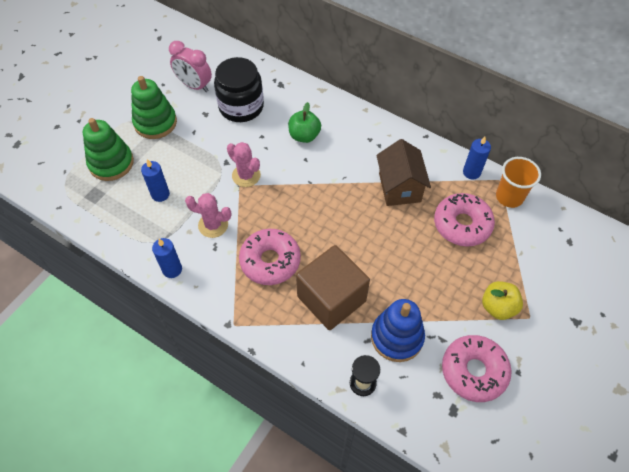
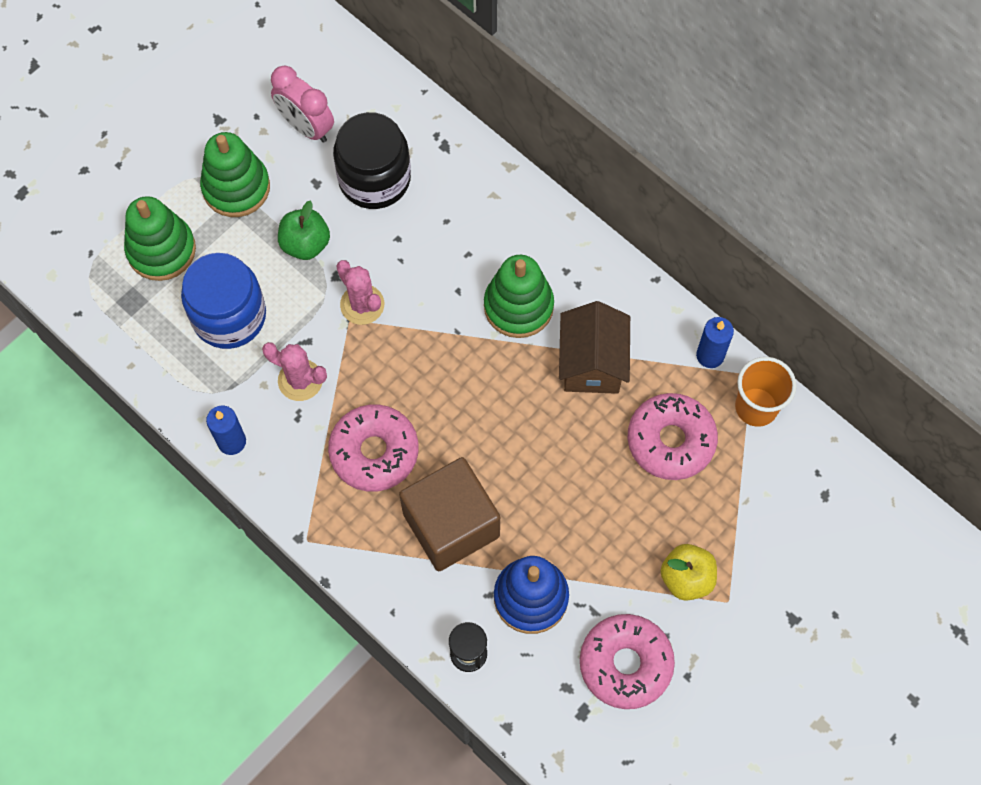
camera: 10 degrees right, 10 degrees up
blue candle [141,159,170,202] -> blue jar [181,253,266,349]
green apple [288,102,321,143] -> green apple moved to [278,200,330,260]
none -> green stacking toy [484,255,554,338]

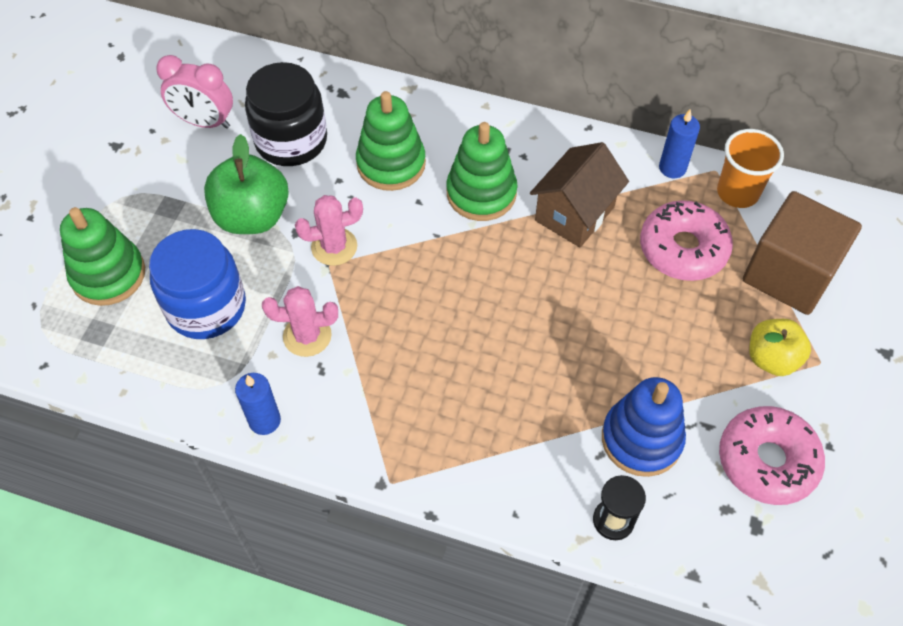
camera: 25 degrees left, 10 degrees down
green stacking toy [200,132,270,217] -> green stacking toy moved to [356,91,426,191]
green apple [278,200,330,260] -> green apple [204,134,289,234], size x1.51
pink donut [328,405,419,492] -> none
pink cactus [336,260,384,325] -> pink cactus turned 45 degrees counterclockwise [295,195,363,266]
brown cube [399,457,500,571] -> brown cube moved to [743,191,862,315]
brown house [559,301,630,394] -> brown house turned 60 degrees clockwise [530,142,629,247]

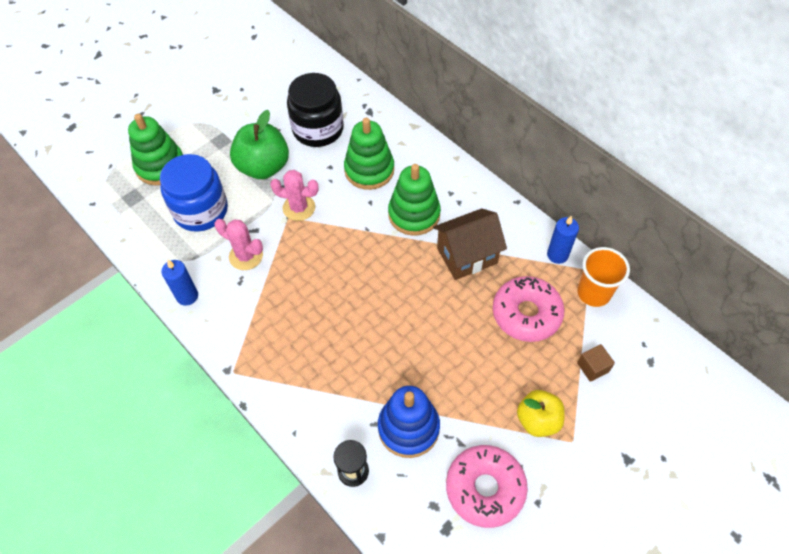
camera: 30 degrees right, 0 degrees up
pink clock [156,55,233,129] -> none
brown cube [743,191,862,315] -> brown cube [577,344,615,382], size x0.40

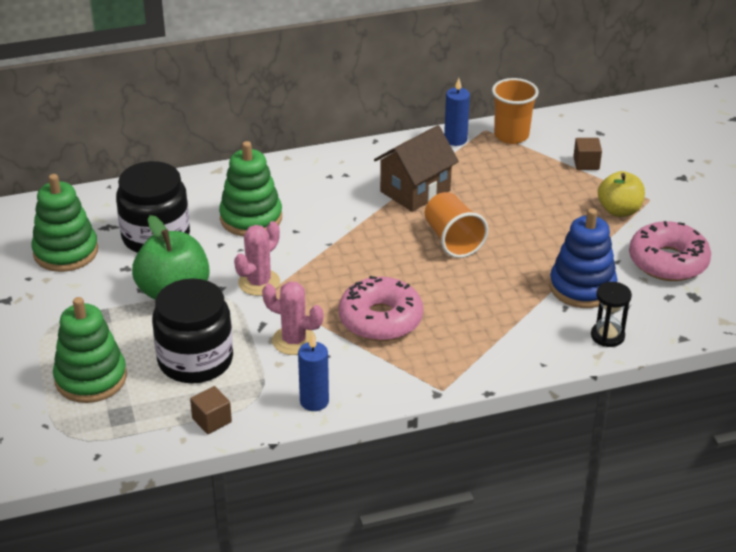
camera: 65 degrees left, 20 degrees down
blue jar [160,154,228,232] -> black jar [152,278,233,383]
pink cactus [215,219,263,270] -> pink cactus turned 60 degrees clockwise [262,282,323,355]
green stacking toy [388,164,441,236] -> green stacking toy moved to [32,174,98,272]
brown house [433,208,507,280] -> brown house turned 45 degrees clockwise [374,125,459,212]
pink donut [493,276,564,342] -> pink donut moved to [339,276,423,341]
none -> brown cube [190,386,232,434]
none -> orange cup [425,192,488,258]

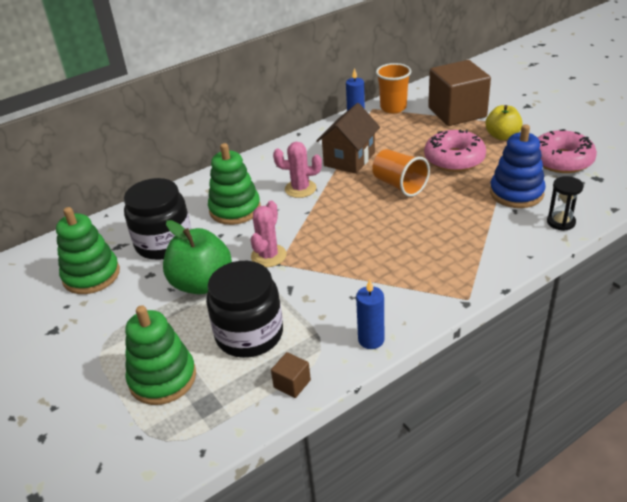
camera: 15 degrees left, 0 degrees up
pink cactus [262,282,323,355] -> pink cactus moved to [273,142,322,198]
pink donut [339,276,423,341] -> pink donut moved to [424,130,486,172]
brown cube [573,138,602,170] -> brown cube [428,60,491,126], size x2.49

